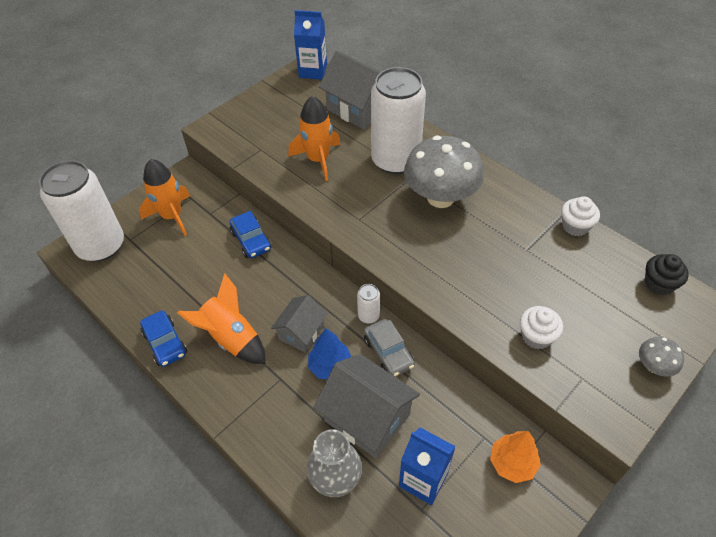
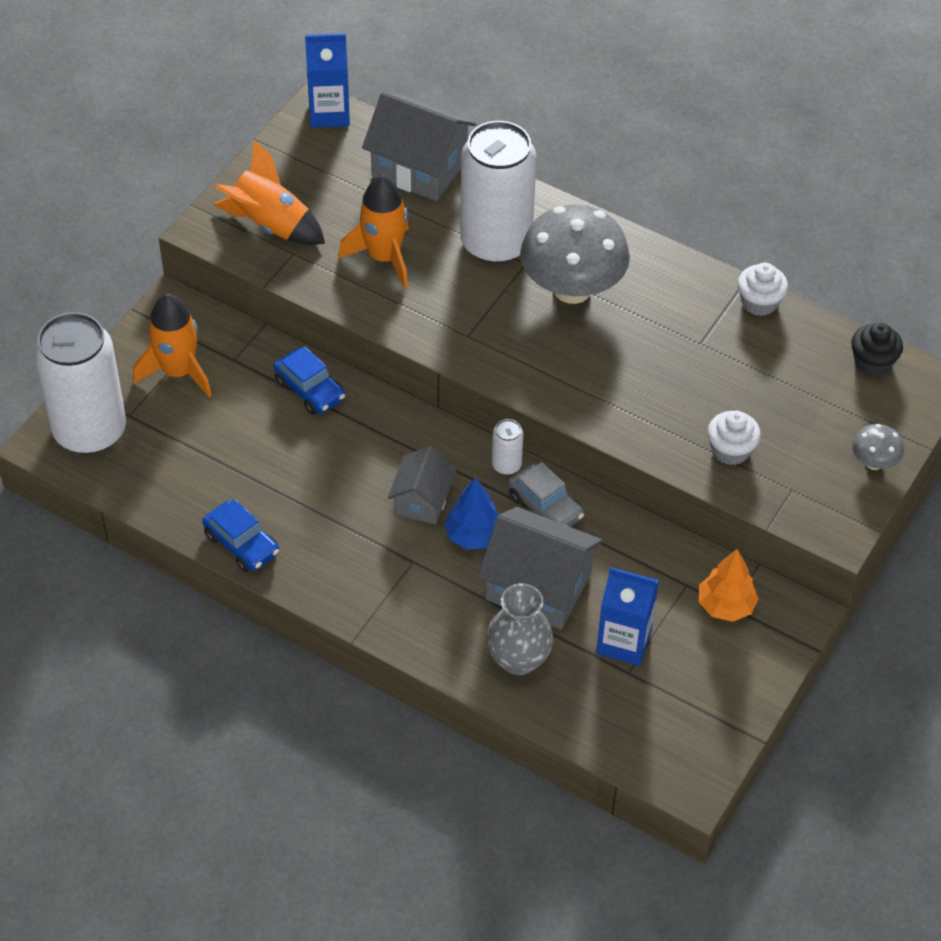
camera: 15 degrees left, 0 degrees up
orange rocket [177,273,266,364] -> orange rocket moved to [214,140,325,245]

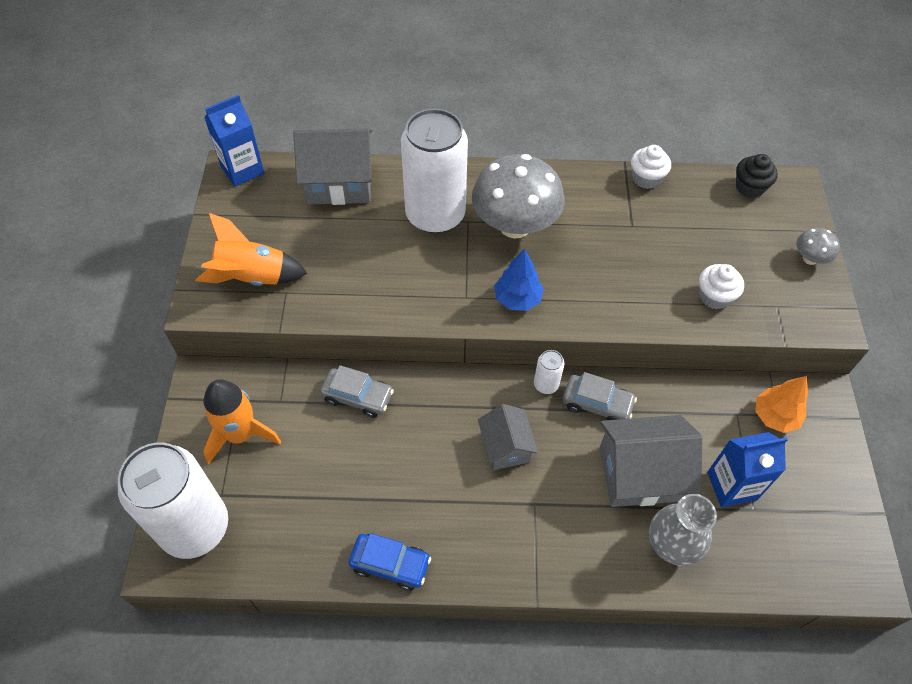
camera: 30 degrees left, 5 degrees up
blue car [273,346,345,415] -> grey car [320,365,394,418]
orange rocket [338,175,409,288] -> none
blue tree [444,477,499,550] -> blue tree moved to [494,248,544,311]

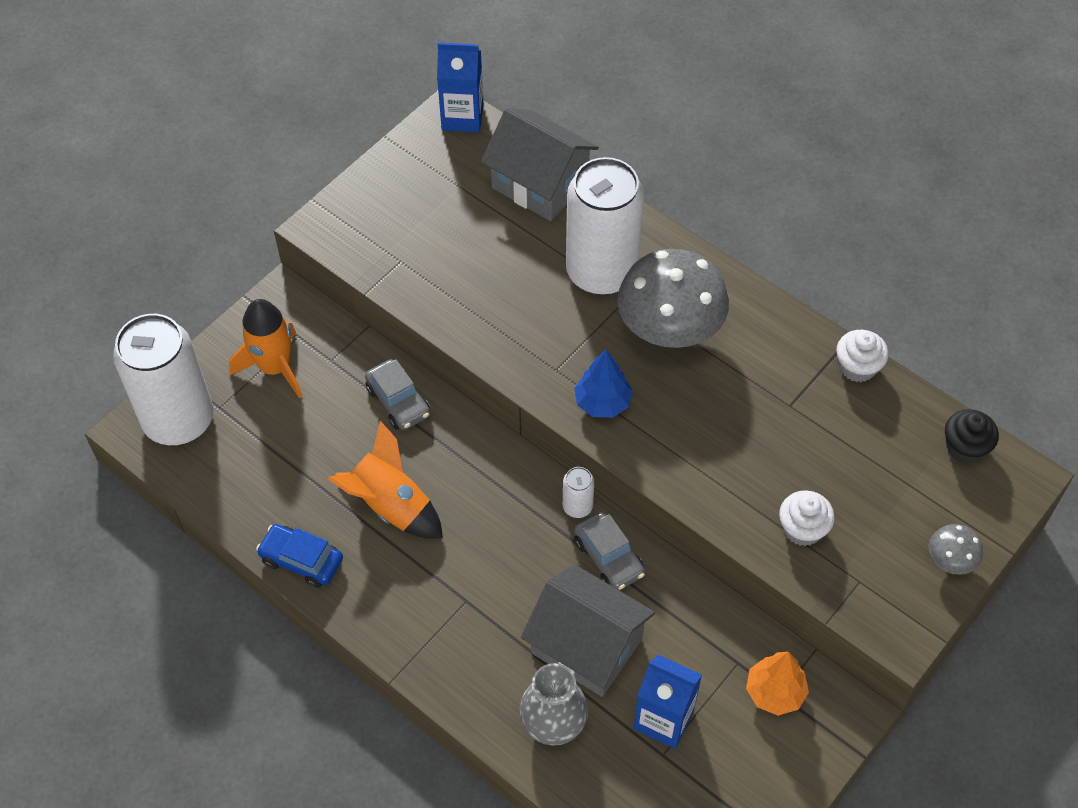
camera: 40 degrees right, 0 degrees up
orange rocket [196,213,307,286] -> orange rocket moved to [328,421,443,539]
blue car [349,533,431,591] -> blue car turned 150 degrees clockwise [256,524,343,588]
grey house [478,404,538,470] -> none

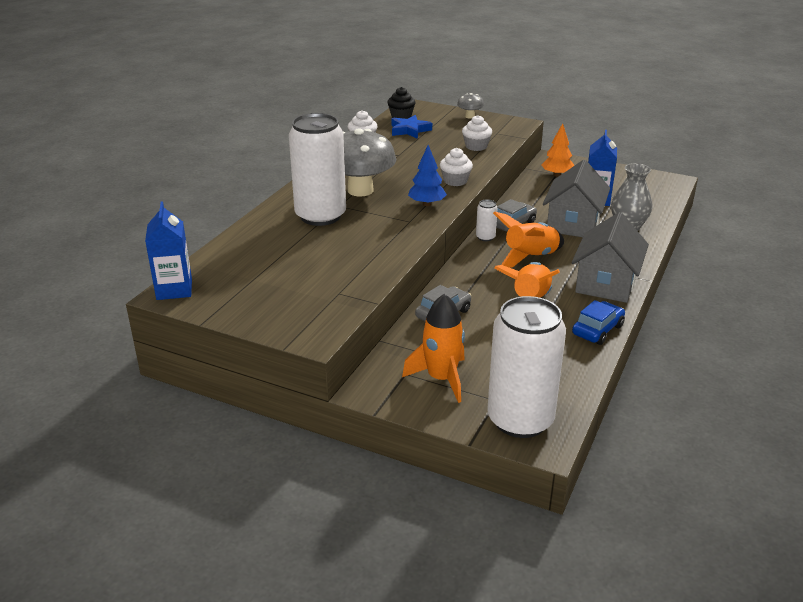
camera: 105 degrees left, 25 degrees down
blue car [256,524,343,588] -> blue car turned 150 degrees counterclockwise [572,300,625,345]
grey house [481,108,599,221] -> grey house moved to [572,212,649,303]
none -> blue star [391,115,432,139]
none -> white cupcake [440,148,473,186]
none -> orange rocket [493,211,564,268]

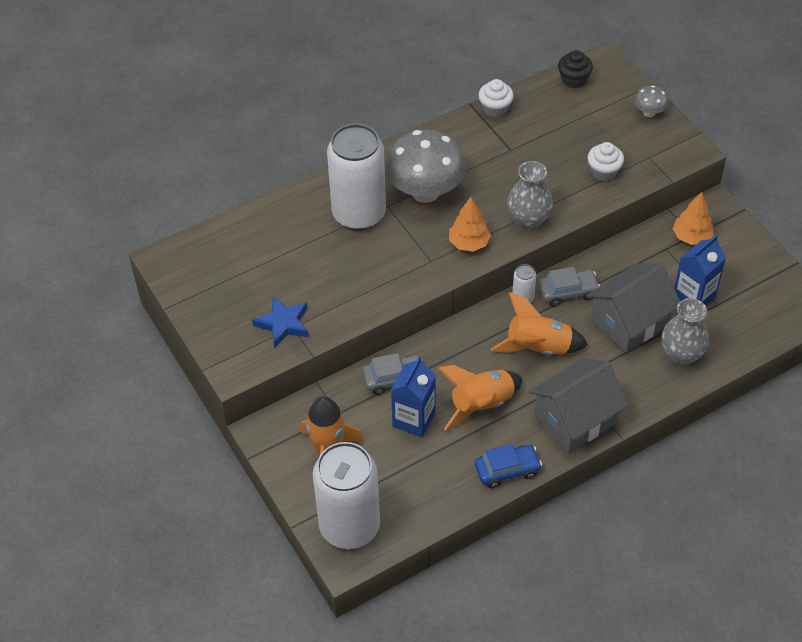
camera: 35 degrees right, 20 degrees up
blue carton [145,201,192,300] -> blue carton moved to [391,356,436,437]
blue star [391,115,432,139] -> blue star moved to [252,296,308,348]
blue tree [408,145,447,206] -> orange tree [449,197,491,252]
white cupcake [440,148,473,186] -> grey vase [507,161,553,230]

